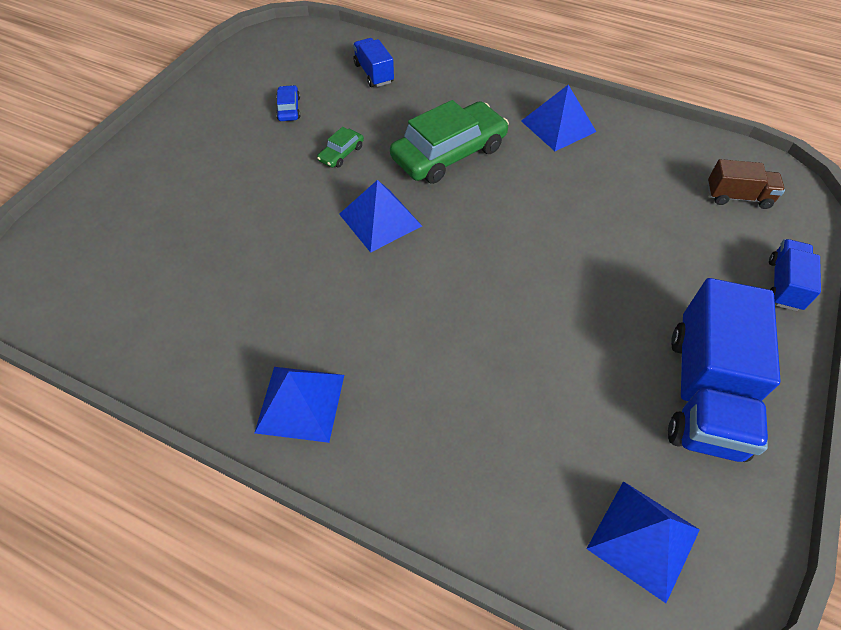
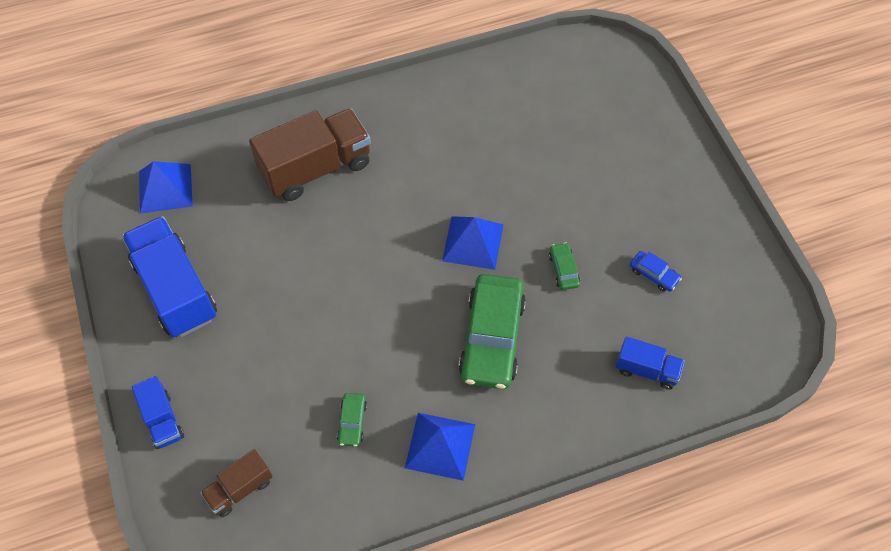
camera: 135 degrees right, 5 degrees up
blue pyramid [254,367,344,443] -> none
none -> brown truck [249,108,371,201]
none -> green car [337,393,367,447]

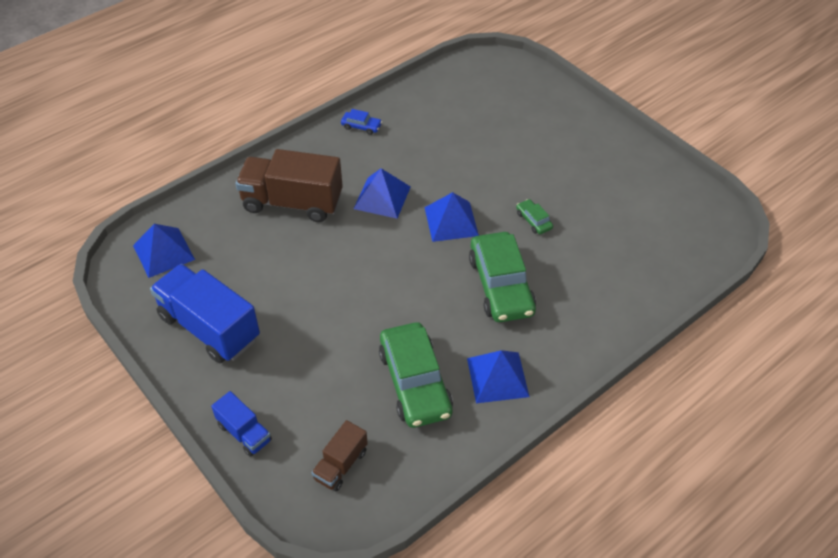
camera: 20 degrees left, 10 degrees down
brown truck [249,108,371,201] -> brown truck turned 120 degrees counterclockwise [236,149,343,222]
green car [337,393,367,447] -> green car [379,322,453,428], size x2.29
blue truck [616,336,685,390] -> none
blue car [630,251,682,292] -> blue car moved to [341,109,382,135]
none -> blue pyramid [354,168,411,219]

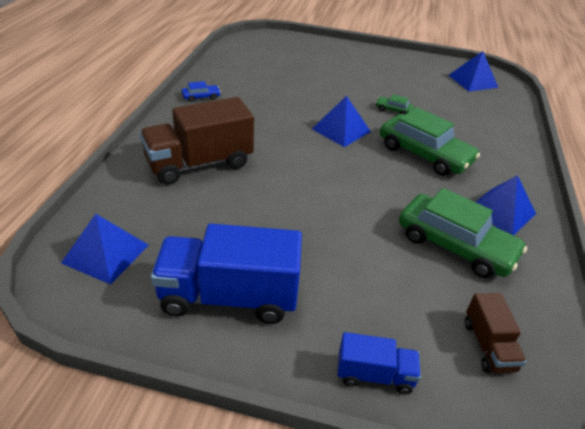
camera: 40 degrees left, 10 degrees down
blue pyramid [354,168,411,219] -> blue pyramid moved to [449,51,498,92]

